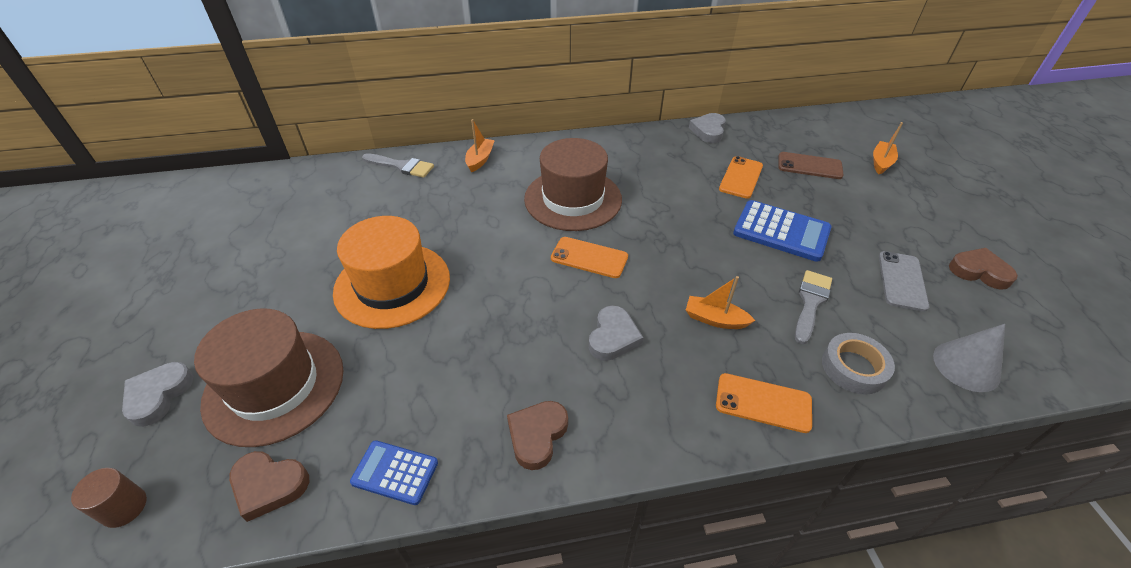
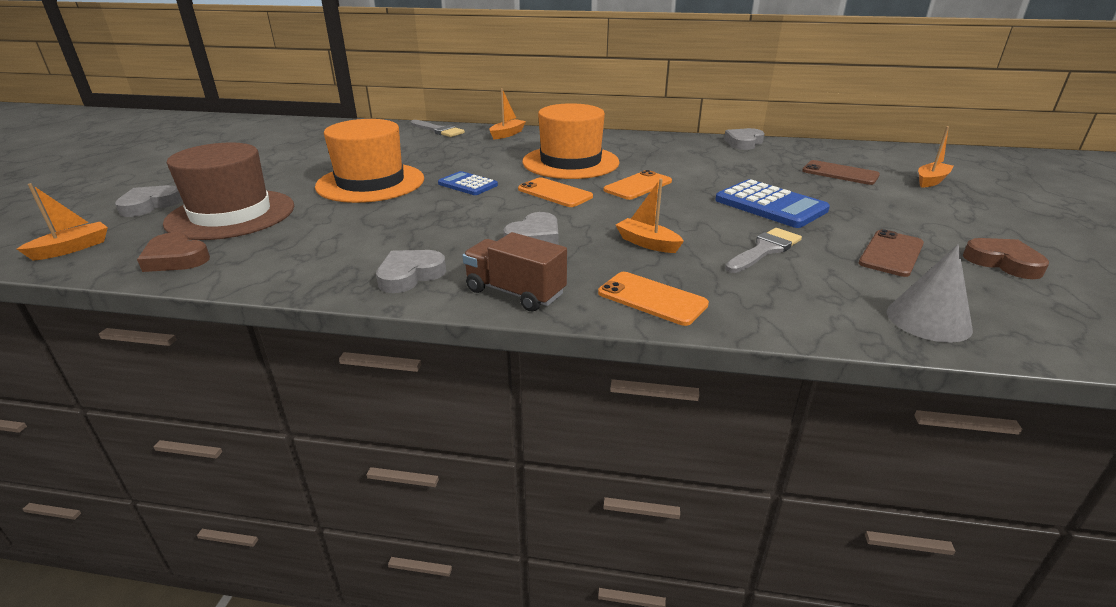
camera: 20 degrees right, 15 degrees down
brown cylinder [71,468,147,528] -> orange boat [17,183,108,261]
blue calculator [350,440,438,505] -> blue calculator moved to [438,171,498,195]
brown heart [507,401,568,470] -> grey heart [376,250,446,293]
brown hat [524,138,622,231] -> orange hat [522,103,620,179]
orange phone [719,156,763,199] -> orange phone moved to [604,170,672,200]
grey tape [822,333,895,395] -> none
grey phone [879,251,929,312] -> brown phone [859,229,924,277]
none -> brown truck [462,232,567,311]

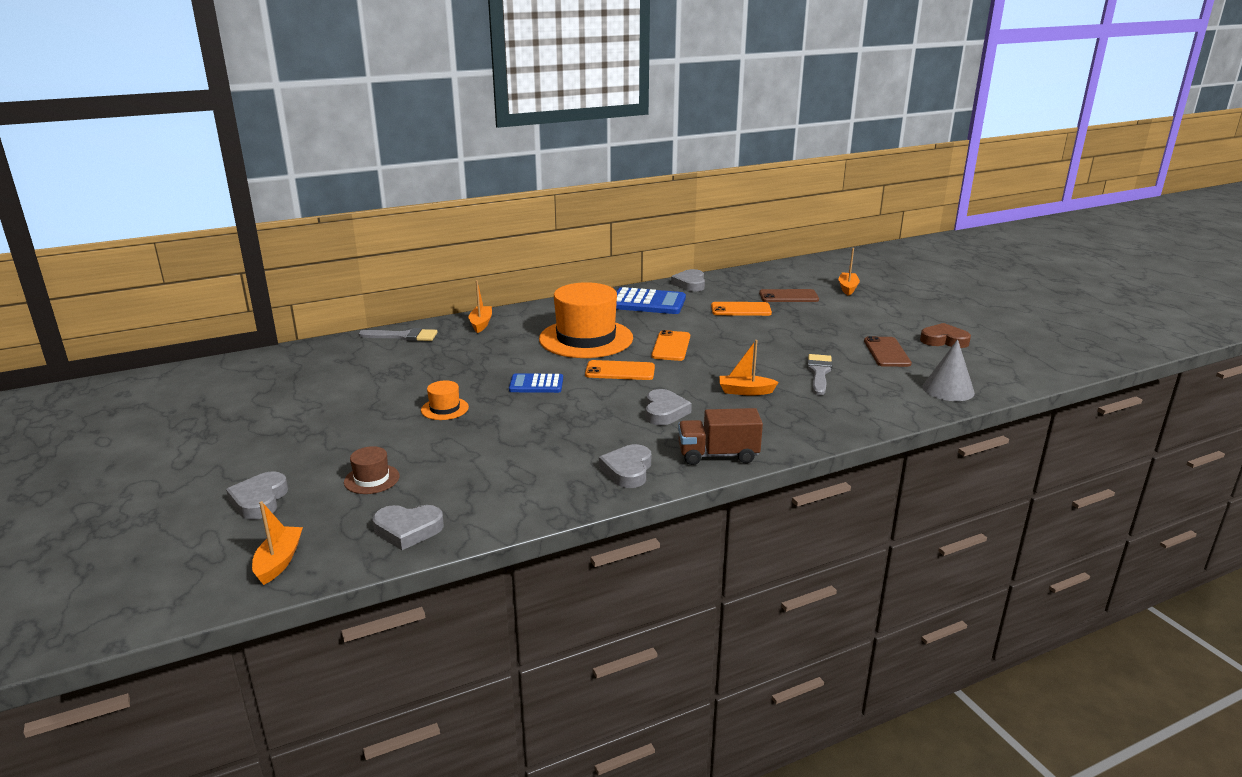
camera: 35 degrees left, 5 degrees down
brown heart [137,232,210,272] -> grey heart [373,505,444,550]
brown hat [163,143,294,240] -> brown hat [344,446,400,494], size x0.43
orange hat [315,119,424,203] -> orange hat [421,380,469,420], size x0.43
orange phone [598,272,709,326] -> orange phone moved to [711,302,772,316]
blue calculator [715,179,830,228] -> blue calculator moved to [616,287,686,314]

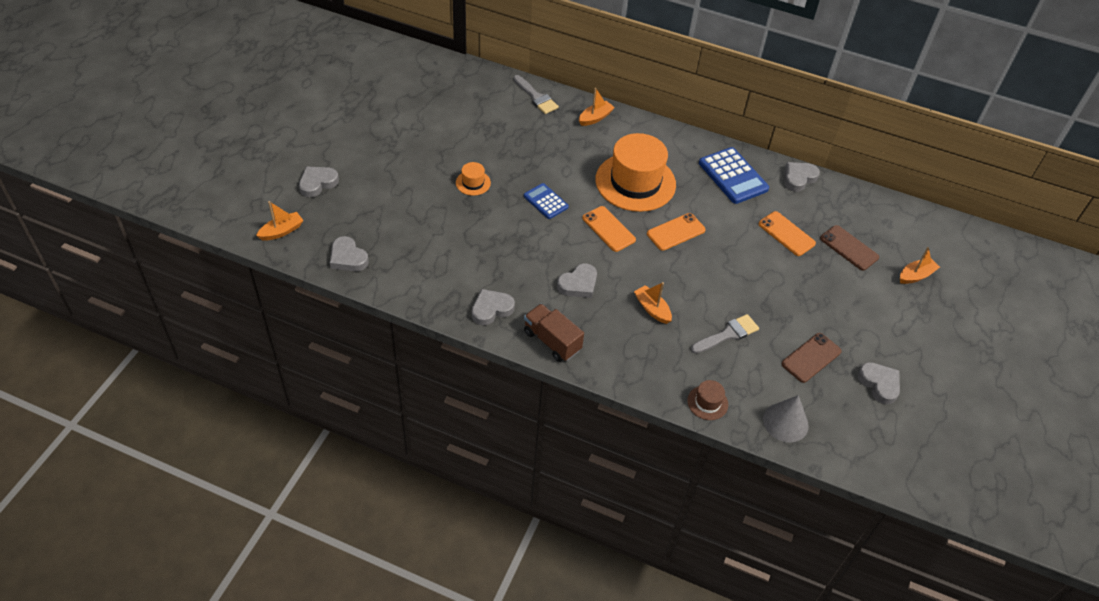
camera: 45 degrees right, 25 degrees up
brown hat [344,446,400,494] -> brown hat moved to [687,380,728,420]
brown heart [920,323,971,348] -> grey heart [857,362,900,405]

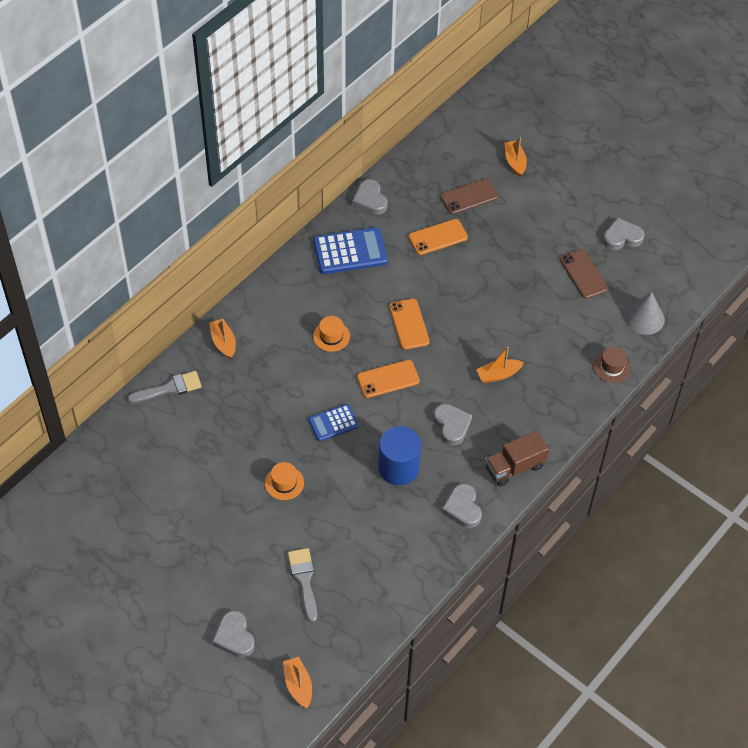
camera: 70 degrees left, 5 degrees up
grey heart [330,236,369,271] -> none
orange hat [595,133,676,212] -> orange hat [313,316,350,352], size x0.43
grey brush [691,314,759,354] -> grey brush moved to [288,548,317,622]
none -> blue cylinder [378,426,421,485]

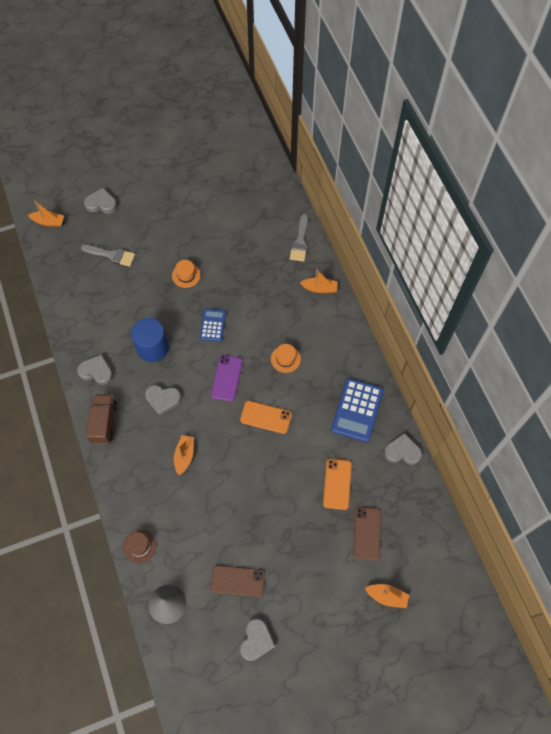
camera: 120 degrees right, 10 degrees up
orange phone [357,360,420,398] -> purple phone [211,355,243,401]

